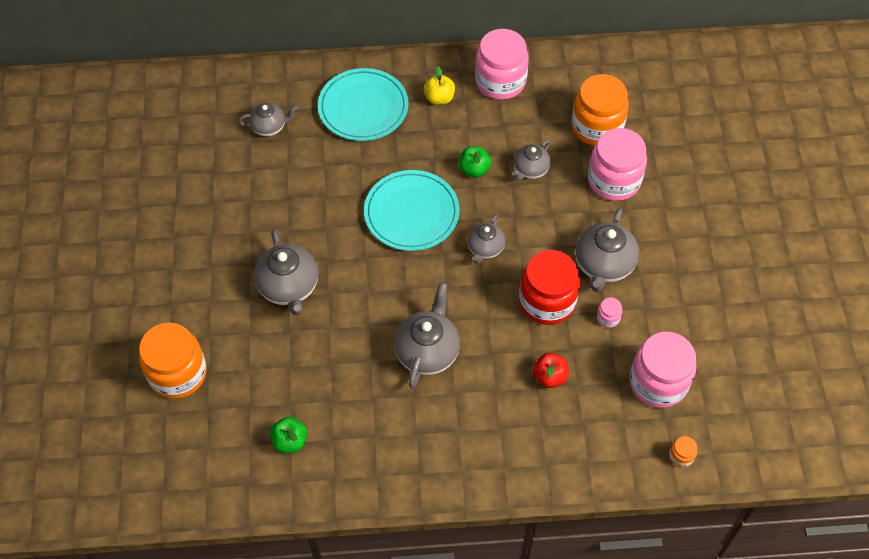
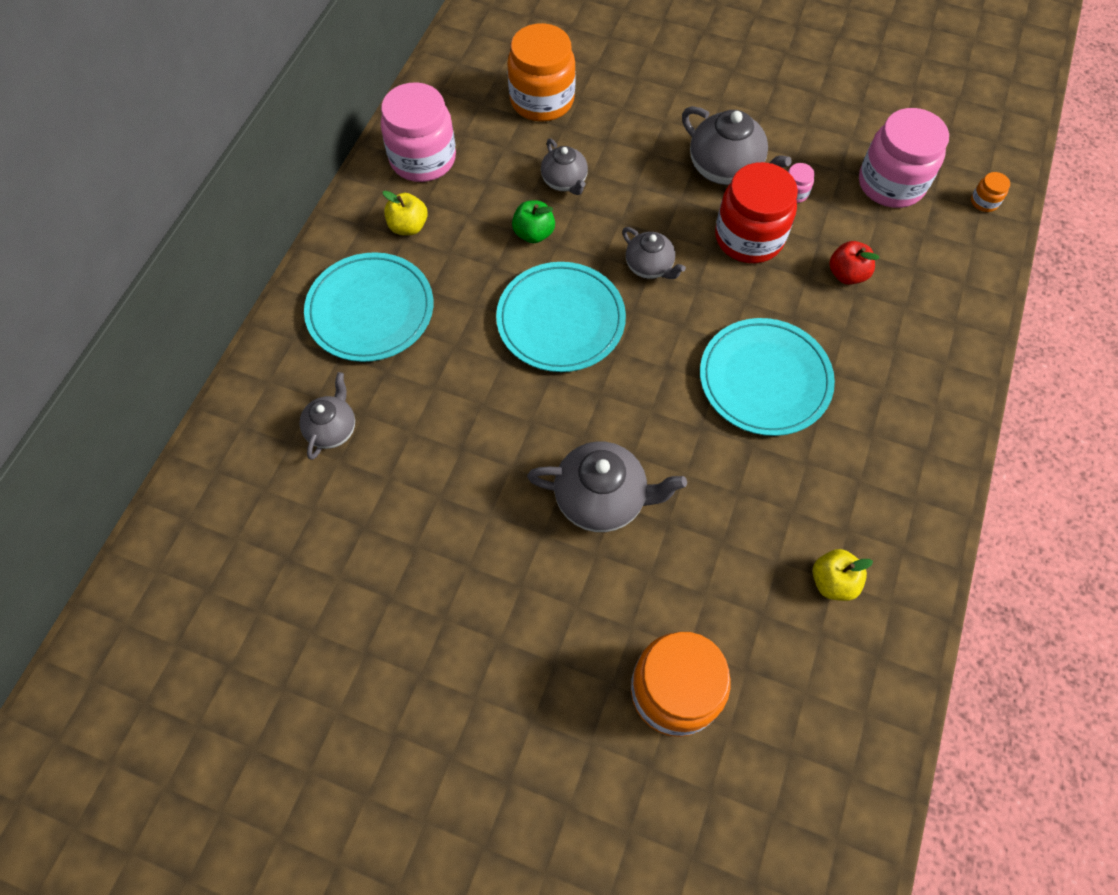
camera: 65 degrees left, 5 degrees up
green apple [270,417,307,453] -> yellow apple [813,549,873,601]
grey teapot [394,282,460,389] -> turquoise plate [700,318,835,436]
pink jar [588,128,647,201] -> none

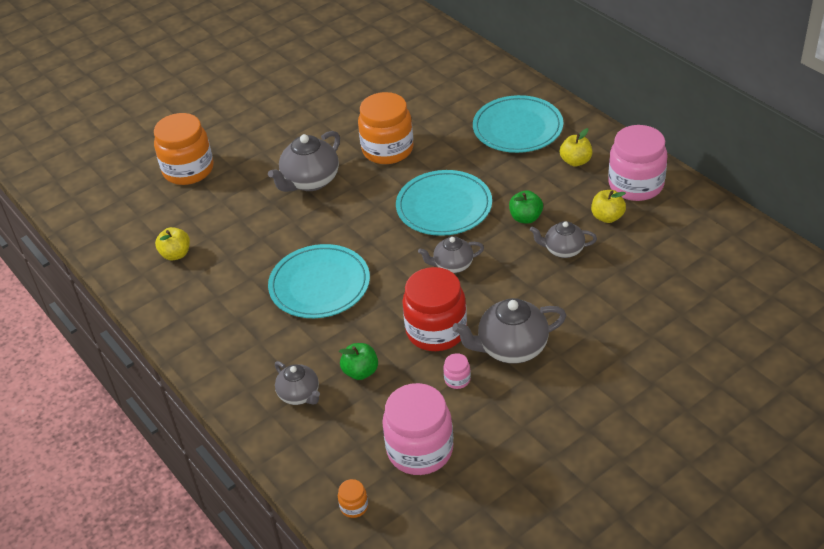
camera: 125 degrees right, 20 degrees down
grey teapot [299,372,355,460] -> grey teapot moved to [275,361,320,405]
orange jar [507,23,576,122] -> orange jar moved to [358,92,413,164]
red apple [829,241,879,285] -> green apple [339,343,378,380]
none -> yellow apple [591,190,626,223]

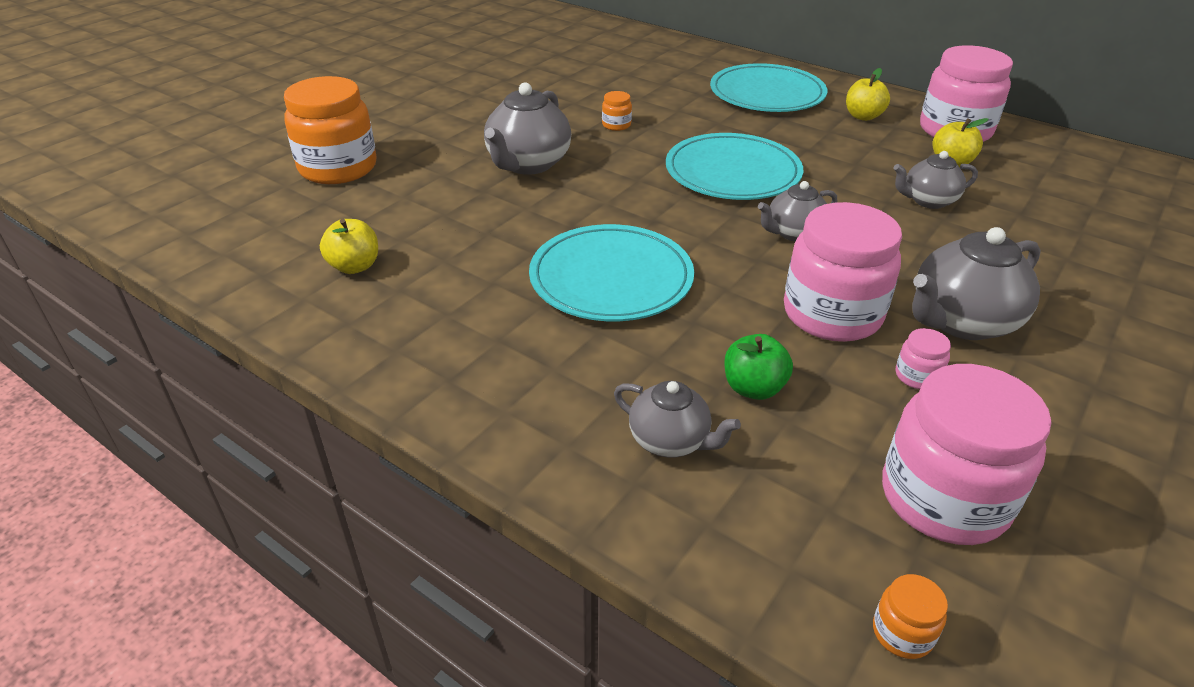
camera: 20 degrees left, 5 degrees down
orange jar [358,92,413,164] -> orange jar [602,91,632,131], size x0.41
red jar [402,267,467,351] -> pink jar [784,202,902,342]
green apple [509,190,543,224] -> none

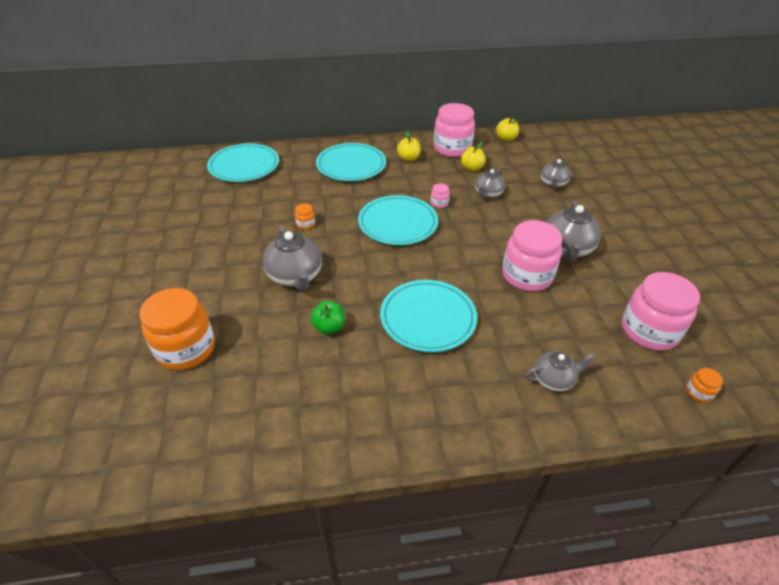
camera: 45 degrees left, 5 degrees up
yellow apple [320,219,378,274] -> yellow apple moved to [496,117,519,141]
green apple [724,334,793,400] -> green apple moved to [310,301,345,334]
grey teapot [758,181,837,241] -> grey teapot moved to [541,159,571,188]
pink jar [896,328,951,389] -> pink jar moved to [431,183,450,208]
none -> turquoise plate [207,143,279,182]

